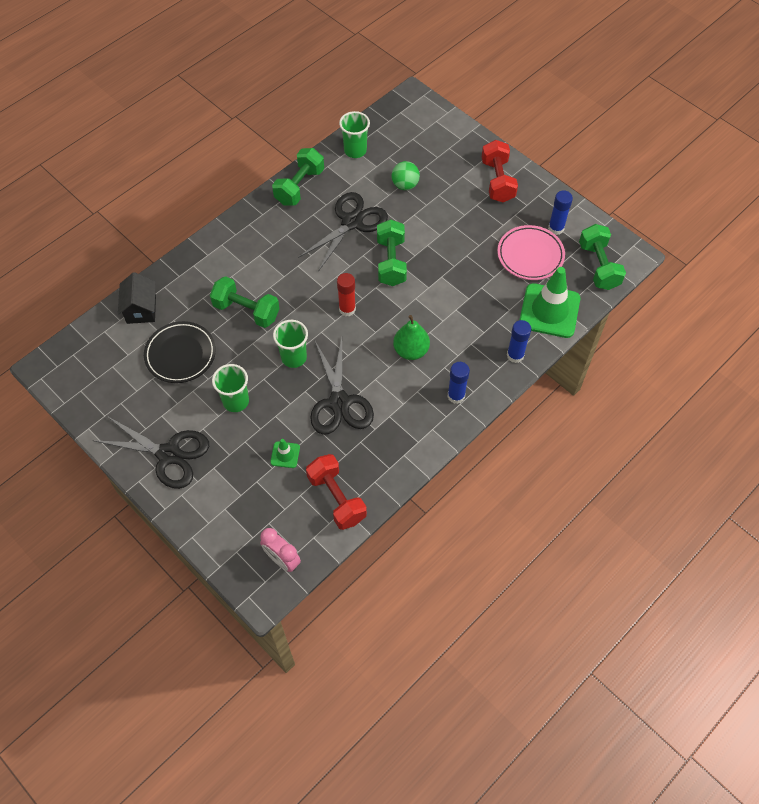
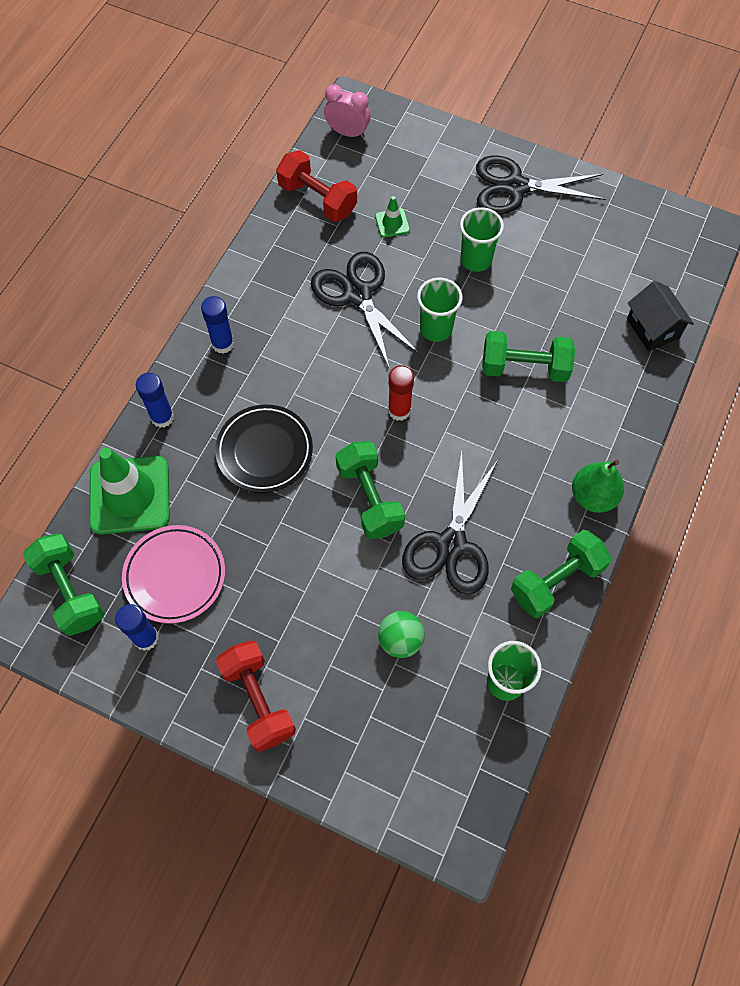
camera: 160 degrees right, 5 degrees up
black plate [144,321,216,383] -> black plate moved to [215,404,313,493]
green dumbbell [272,148,324,206] -> green dumbbell turned 45 degrees clockwise [511,530,611,618]
green pear [393,315,430,360] -> green pear moved to [572,460,624,513]

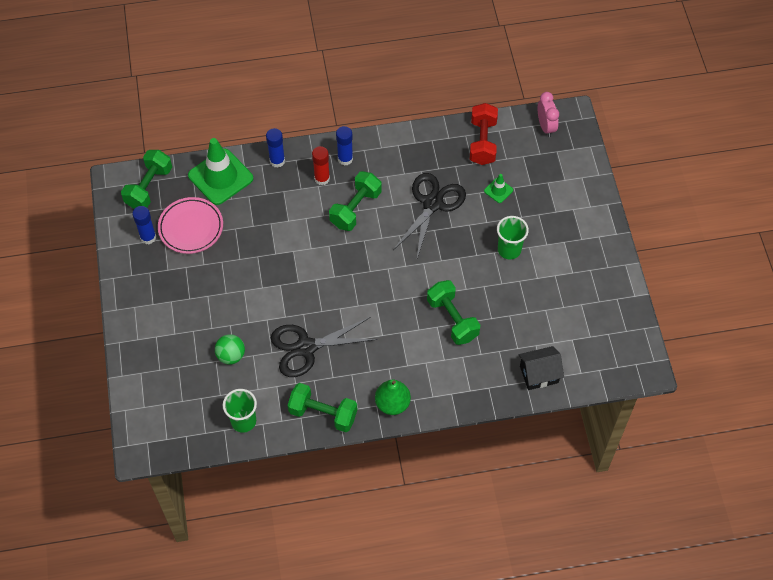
camera: 55 degrees right, 5 degrees down
black plate [215,404,313,493] -> none
red dumbbell [216,640,296,752] -> none
green dumbbell [336,441,405,539] -> green dumbbell moved to [329,171,382,231]
red glue stick [388,365,414,421] -> red glue stick moved to [312,146,330,185]
green cup [417,278,463,342] -> none
black scissors [476,156,606,215] -> none
black house [627,281,694,352] -> black house turned 45 degrees clockwise [518,346,564,390]

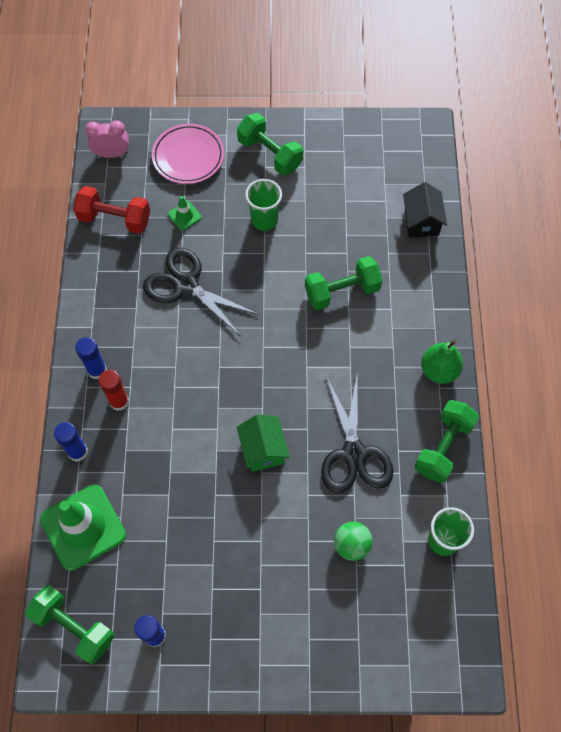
camera: 80 degrees left, 5 degrees up
pink plate [158,197,223,254] -> pink plate moved to [152,123,224,184]
green dumbbell [329,171,382,231] -> green dumbbell moved to [237,113,303,175]
none -> green house [237,414,290,472]

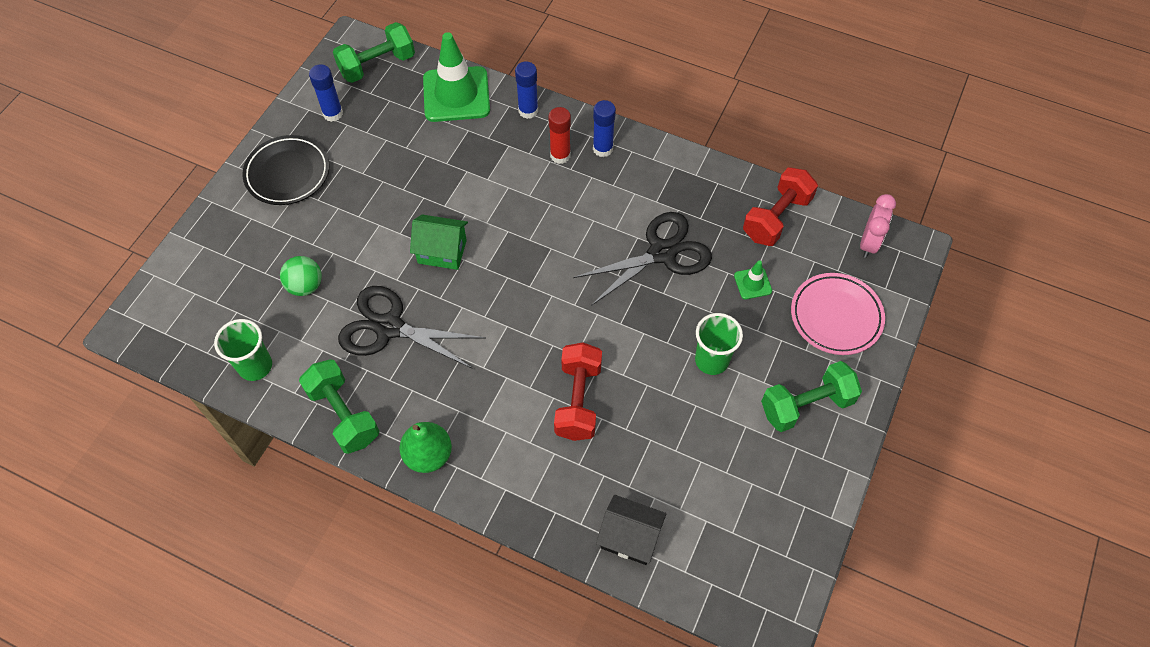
camera: 115 degrees right, 5 degrees down
green dumbbell [305,256,383,310] -> red dumbbell [554,343,602,441]
none -> black plate [242,135,329,205]

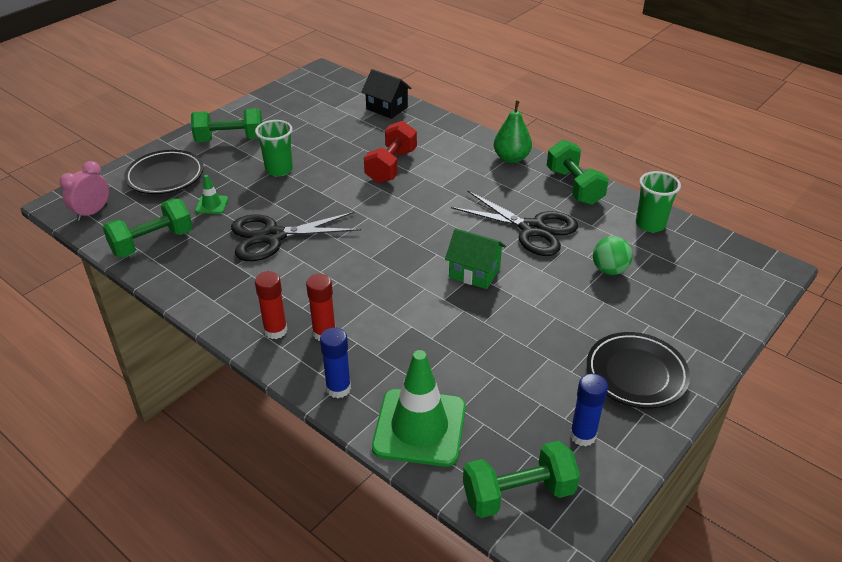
camera: 165 degrees left, 20 degrees down
blue glue stick [593,100,616,157] -> red glue stick [255,271,287,339]
red dumbbell [743,168,818,246] -> green dumbbell [103,199,193,258]
pink plate [791,273,885,355] -> black plate [124,150,204,194]

